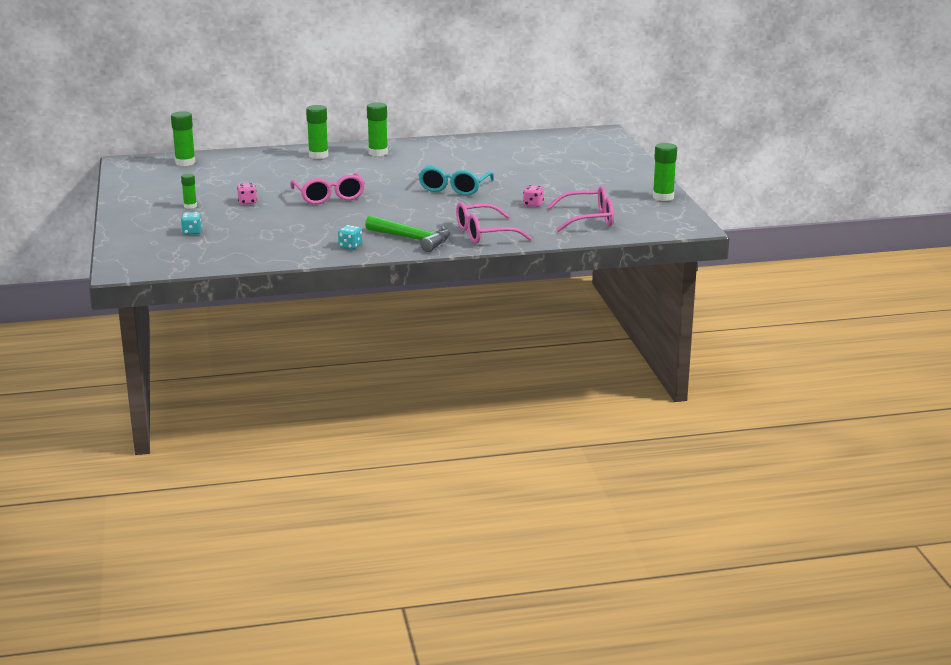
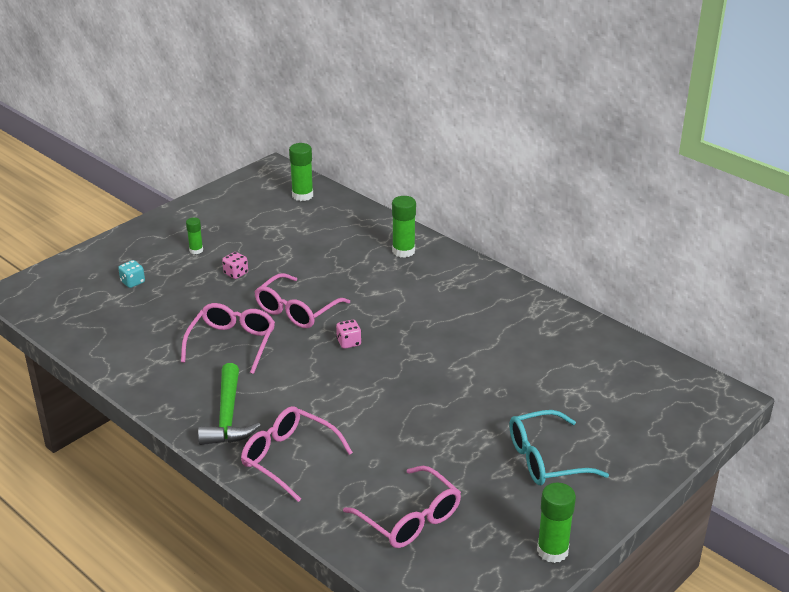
camera: 55 degrees right, 10 degrees up
turquoise dice [338,225,362,249] -> none
green glue stick [367,102,388,156] -> none
turquoise glasses [418,165,494,196] -> turquoise glasses moved to [509,410,609,485]
pink dice [523,185,544,207] -> pink dice moved to [336,320,361,349]
none -> pink glasses [181,303,275,374]

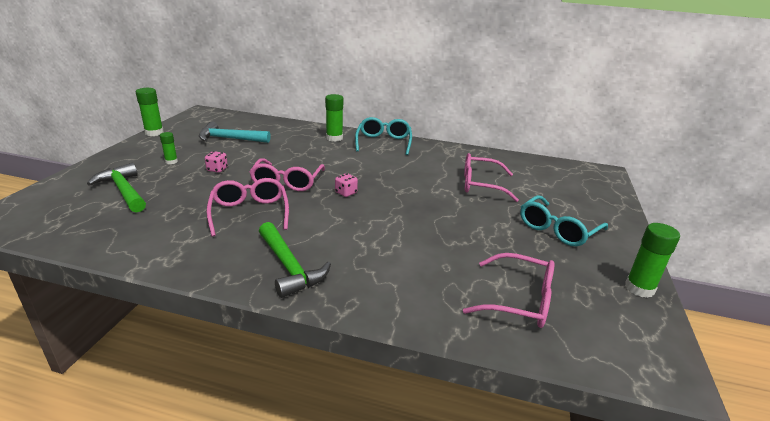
camera: 30 degrees left, 5 degrees down
turquoise dice [118,260,145,288] -> green hammer [87,163,146,213]
pink glasses [241,406,353,502] -> pink glasses moved to [464,153,519,202]
green glue stick [289,143,313,201] -> green glue stick moved to [136,88,164,136]
none -> turquoise hammer [199,121,271,143]
none -> turquoise glasses [355,117,412,155]

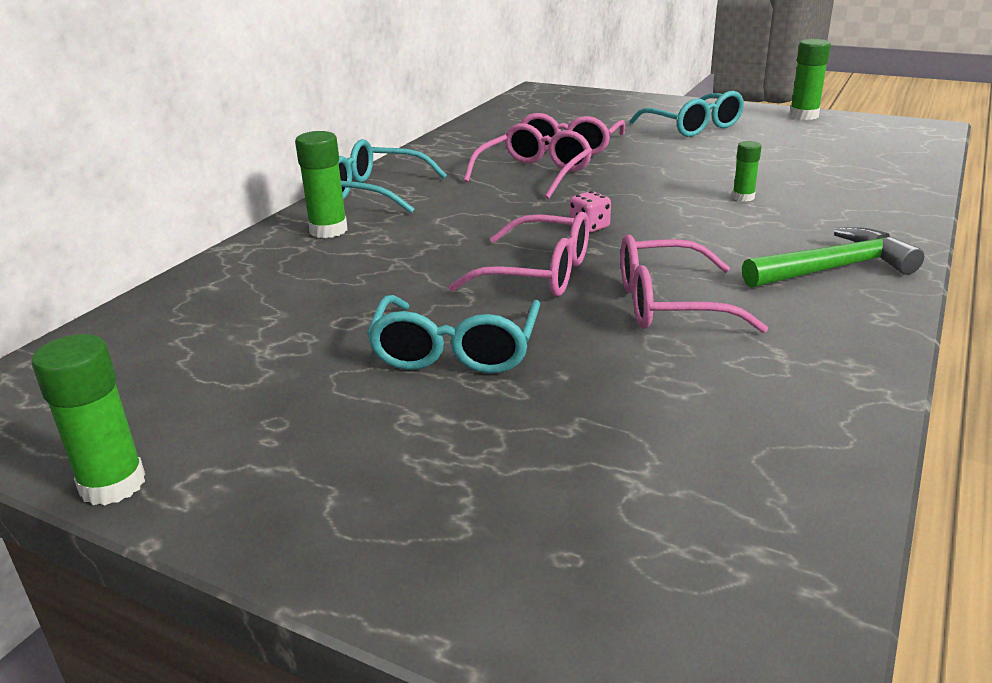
camera: 75 degrees left, 0 degrees up
green hammer [87,163,146,213] -> none
green glue stick [160,132,178,164] -> green glue stick moved to [732,141,762,202]
turquoise hammer [199,121,271,143] -> none
pink dice [205,151,228,173] -> turquoise glasses [367,295,540,373]
pink glasses [463,253,554,328] -> pink glasses moved to [464,123,592,199]

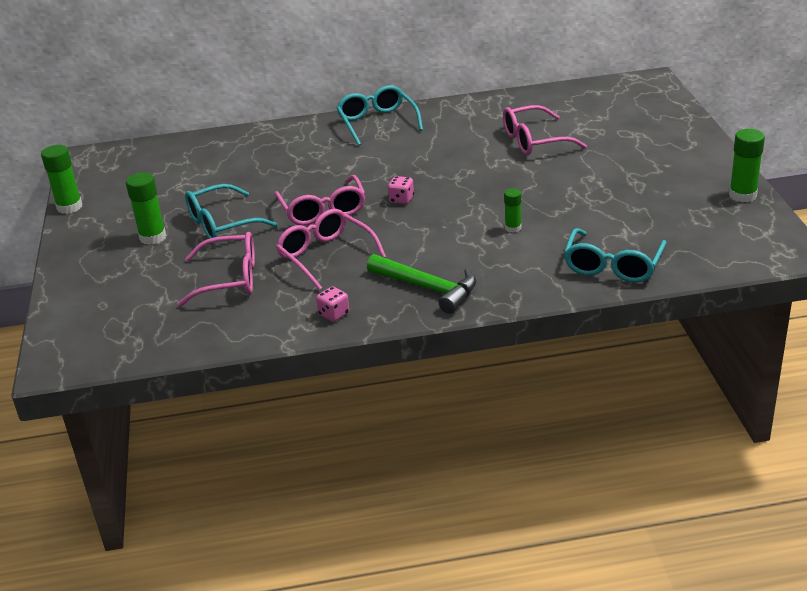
camera: 55 degrees right, 5 degrees up
green glue stick [295,131,347,238] -> green glue stick moved to [126,172,166,245]
pink glasses [464,123,592,199] -> pink glasses moved to [178,232,255,307]
turquoise glasses [630,91,744,137] -> turquoise glasses moved to [564,228,667,282]
none -> pink dice [316,286,349,322]

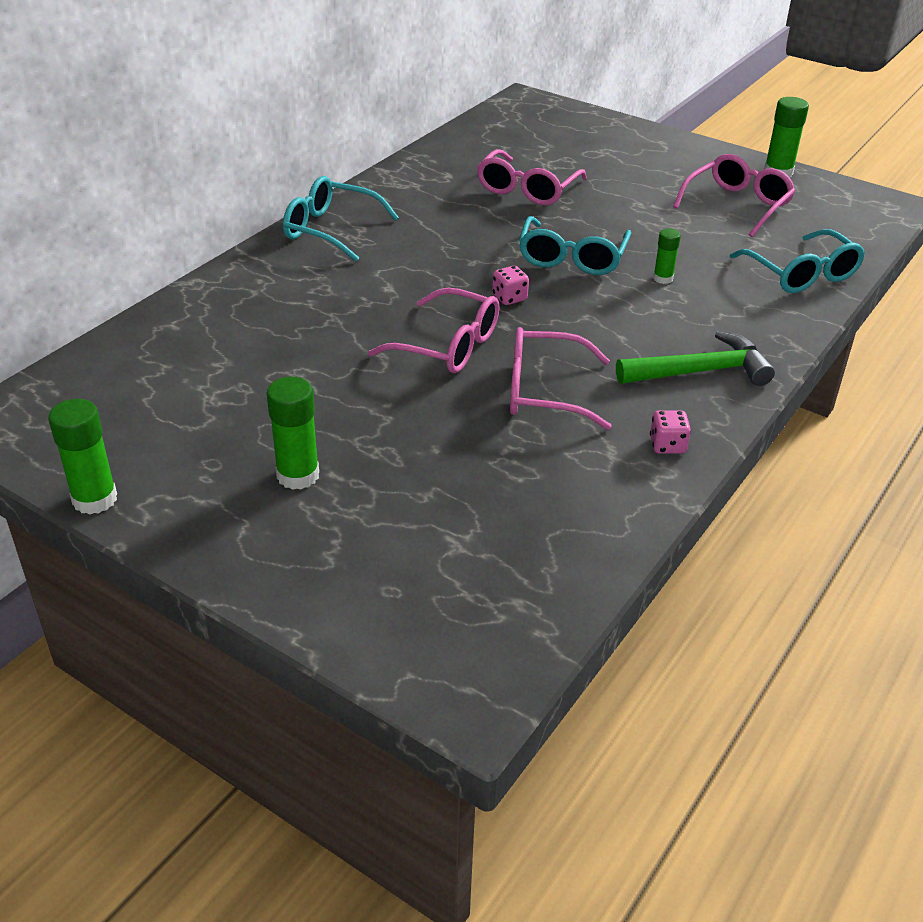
camera: 50 degrees left, 5 degrees up
pink glasses [178,232,255,307] -> pink glasses moved to [673,154,795,237]
turquoise glasses [185,184,278,239] -> turquoise glasses moved to [519,216,631,275]

